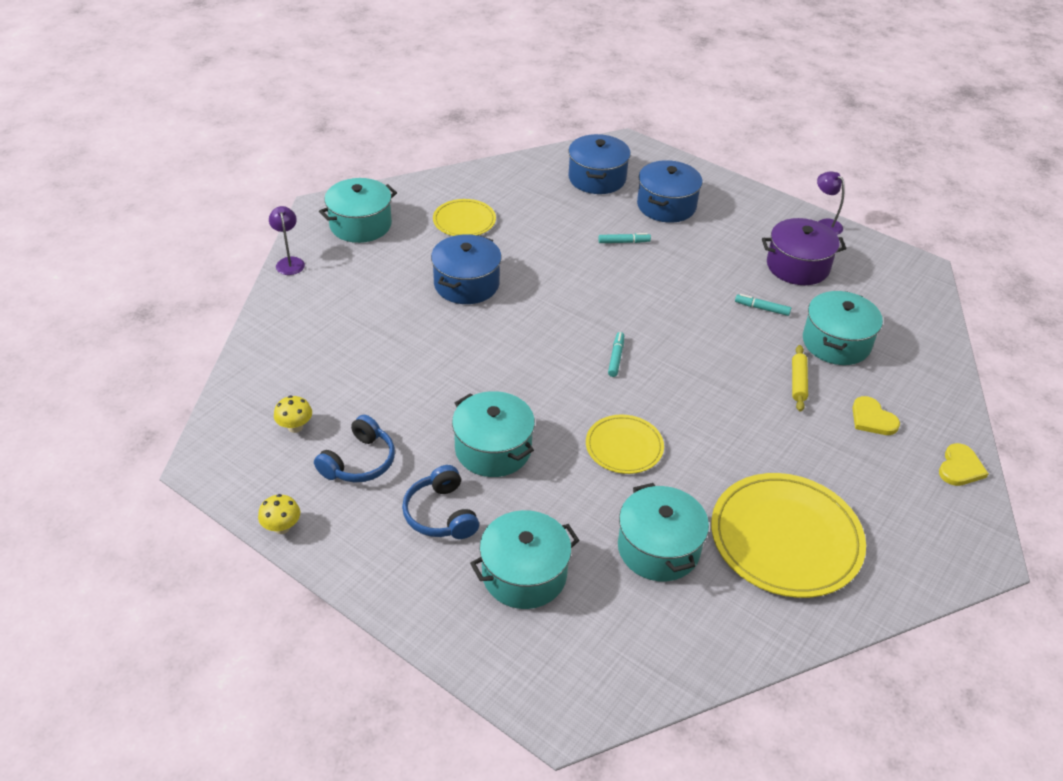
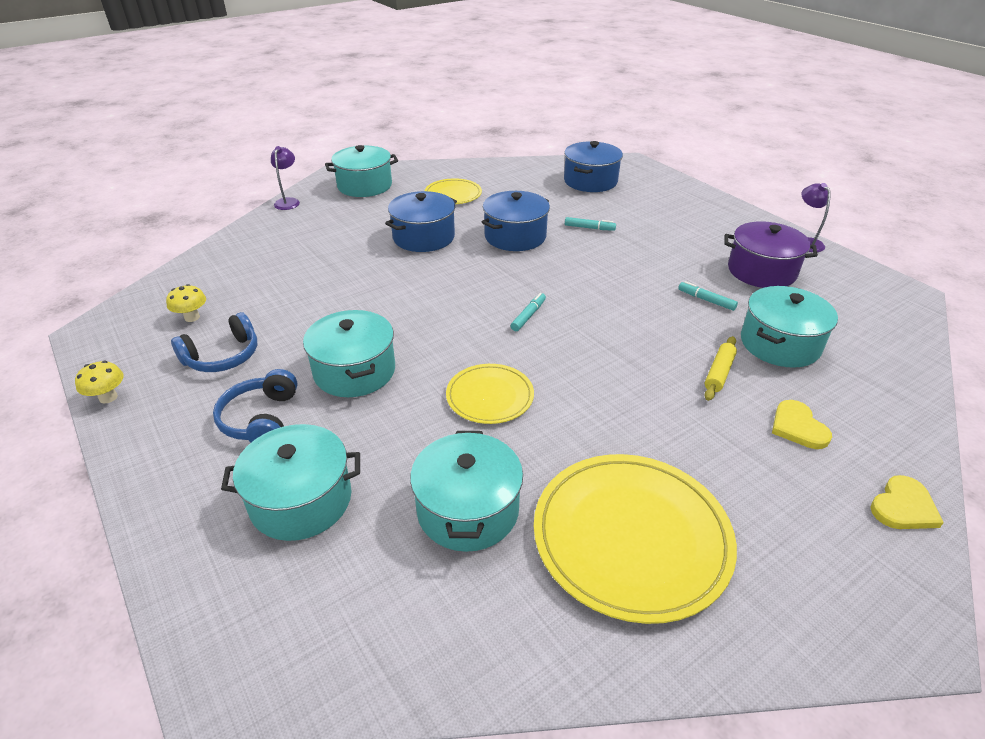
camera: 20 degrees right, 5 degrees down
blue pot [637,160,703,223] -> blue pot moved to [482,191,550,251]

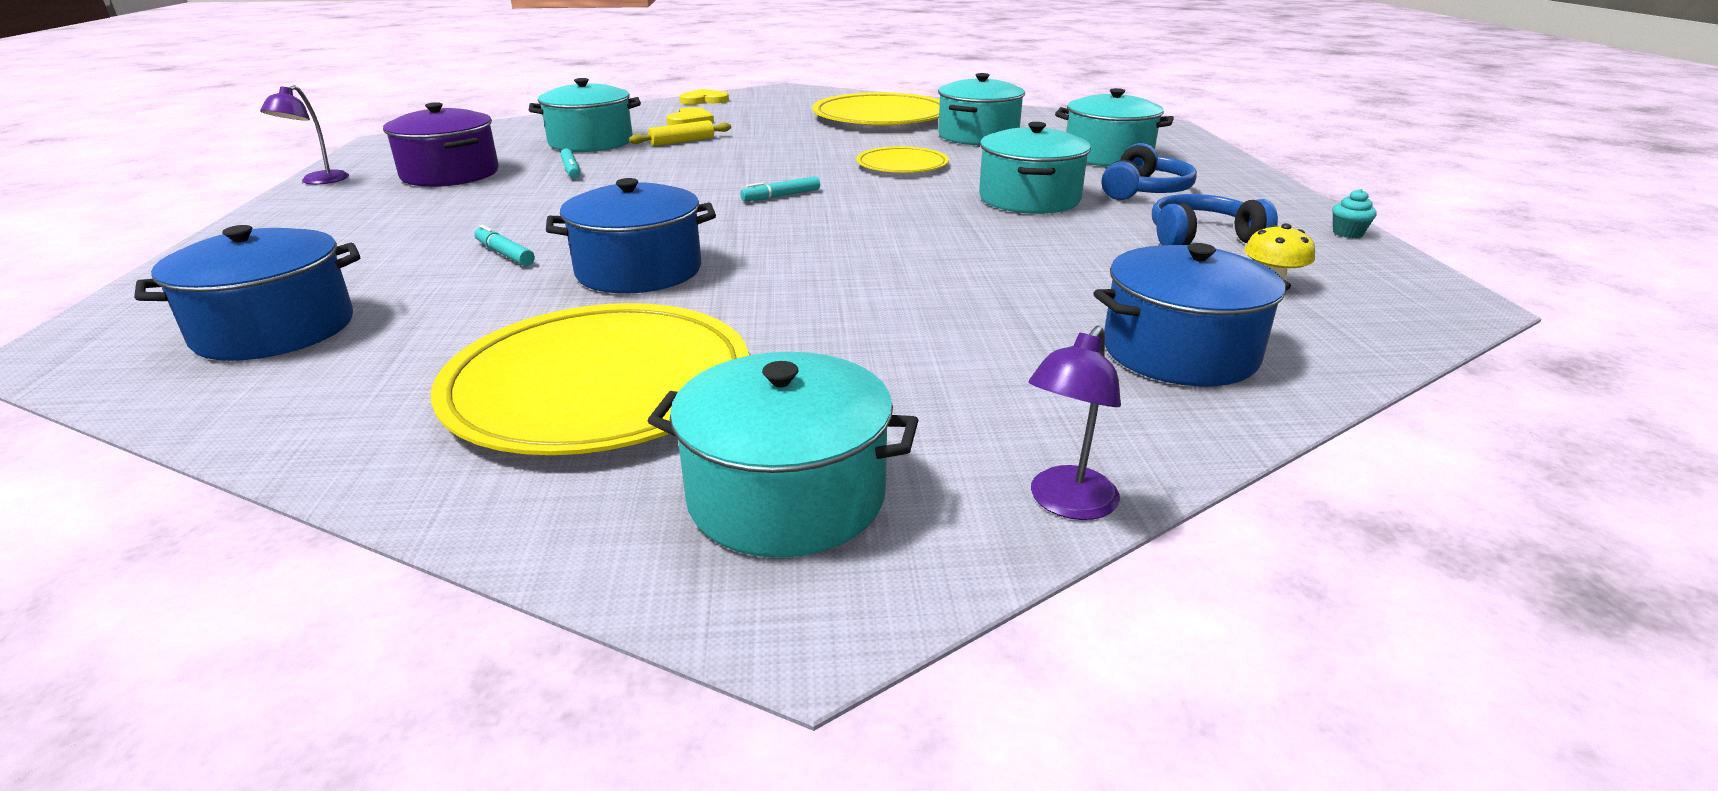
camera: 150 degrees left, 10 degrees down
yellow mushroom [75,361,124,403] -> turquoise cupcake [1332,189,1377,238]
blue pot [385,191,457,252] -> blue pot moved to [1093,243,1291,386]
yellow plate [425,178,482,204] -> yellow plate [431,303,749,455], size x1.81

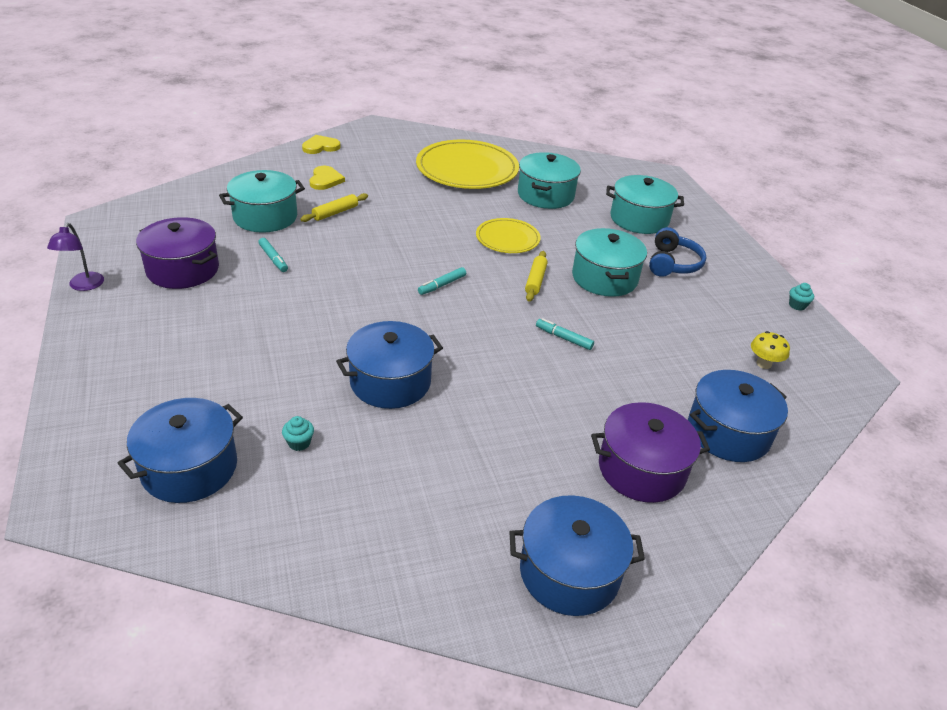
camera: 15 degrees left, 10 degrees up
yellow plate [431,303,749,455] -> none
turquoise marker [474,225,535,266] -> turquoise marker moved to [536,318,594,350]
turquoise pot [648,352,918,558] -> blue pot [509,495,645,616]
purple lamp [1028,325,1121,520] -> none
blue headphones [1152,194,1278,245] -> none
none -> turquoise cupcake [282,416,314,451]
none -> yellow rolling pin [525,251,548,302]
none -> purple pot [591,402,710,503]

